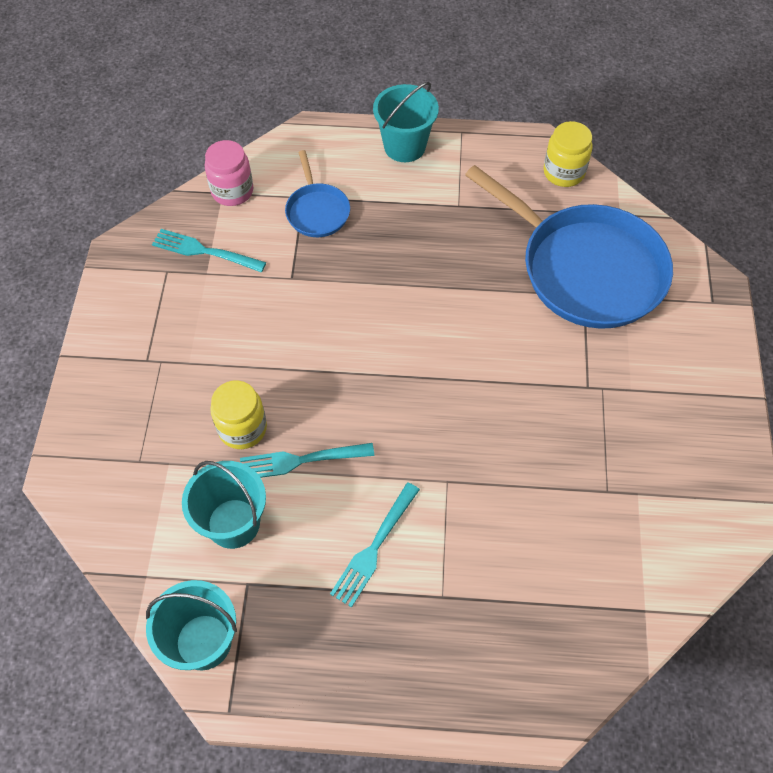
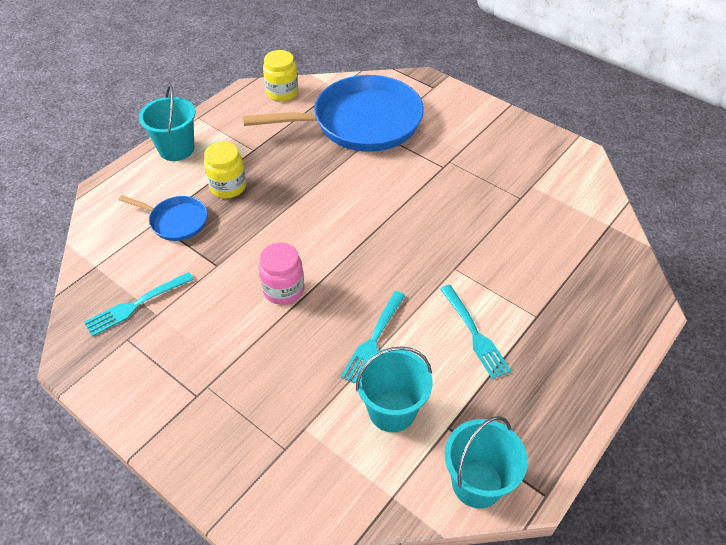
camera: 55 degrees left, 10 degrees down
pink jar [205,140,253,206] -> pink jar moved to [259,243,304,305]
yellow jar [210,381,267,449] -> yellow jar moved to [204,142,246,198]

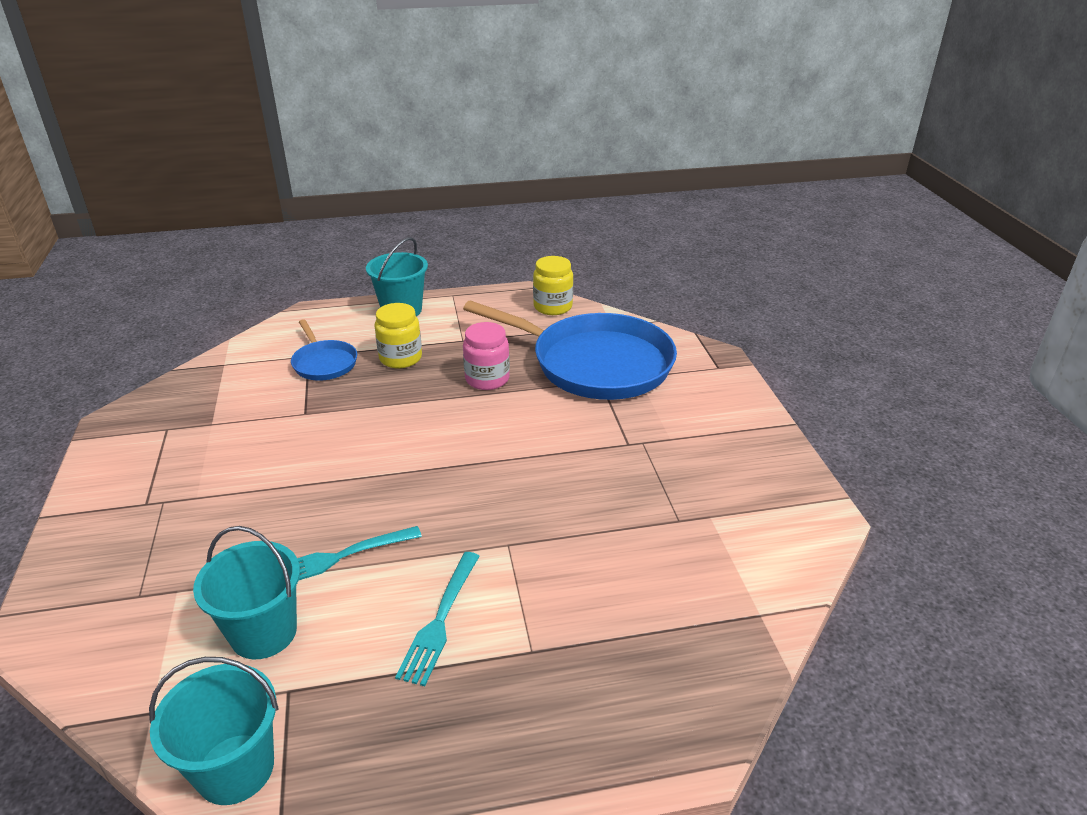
camera: 40 degrees right, 15 degrees down
turquoise fork [84,272,194,337] -> none
pink jar [259,243,304,305] -> pink jar moved to [463,322,510,390]

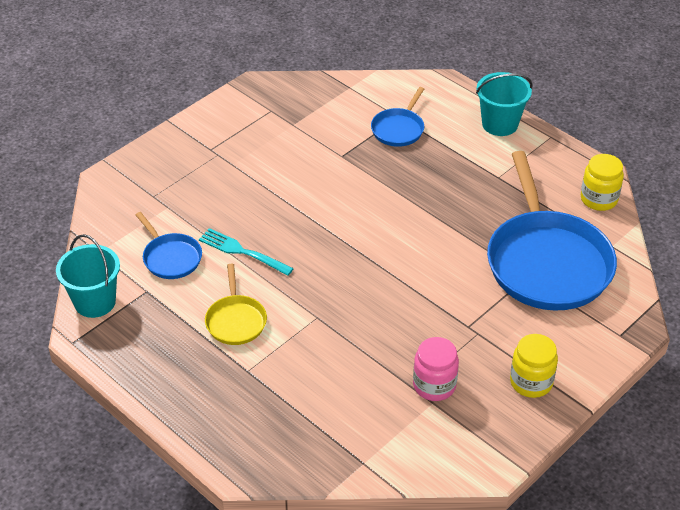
camera: 55 degrees right, 10 degrees up
turquoise bucket [193,526,300,659] -> blue pan [136,212,202,279]
yellow jar [374,303,422,368] -> yellow jar moved to [510,334,558,398]
turquoise fork [395,552,480,686] -> yellow pan [205,264,267,345]
pink jar [463,322,510,390] -> pink jar moved to [413,337,459,401]

